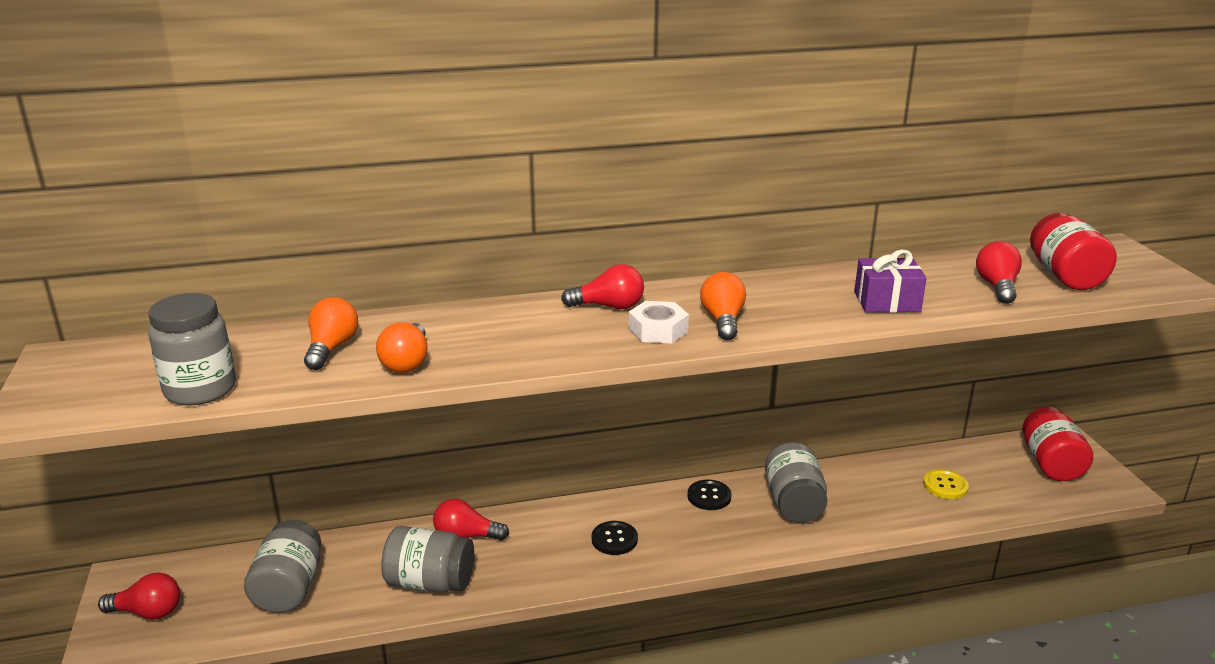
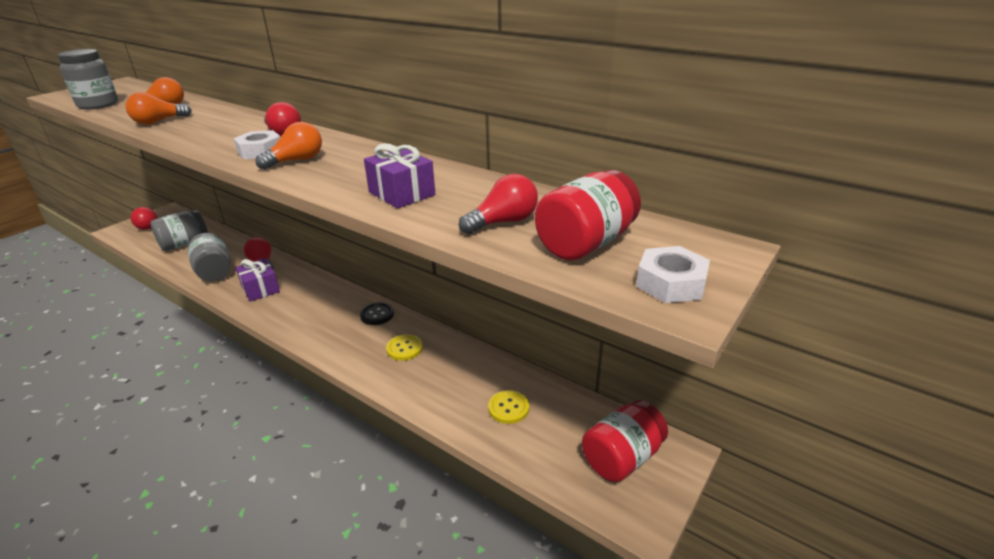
camera: 50 degrees right, 5 degrees up
black button [592,521,638,555] -> none
grey jar [765,442,827,523] -> yellow button [386,334,423,361]
none -> purple gift [235,258,280,302]
none -> white nut [636,246,710,303]

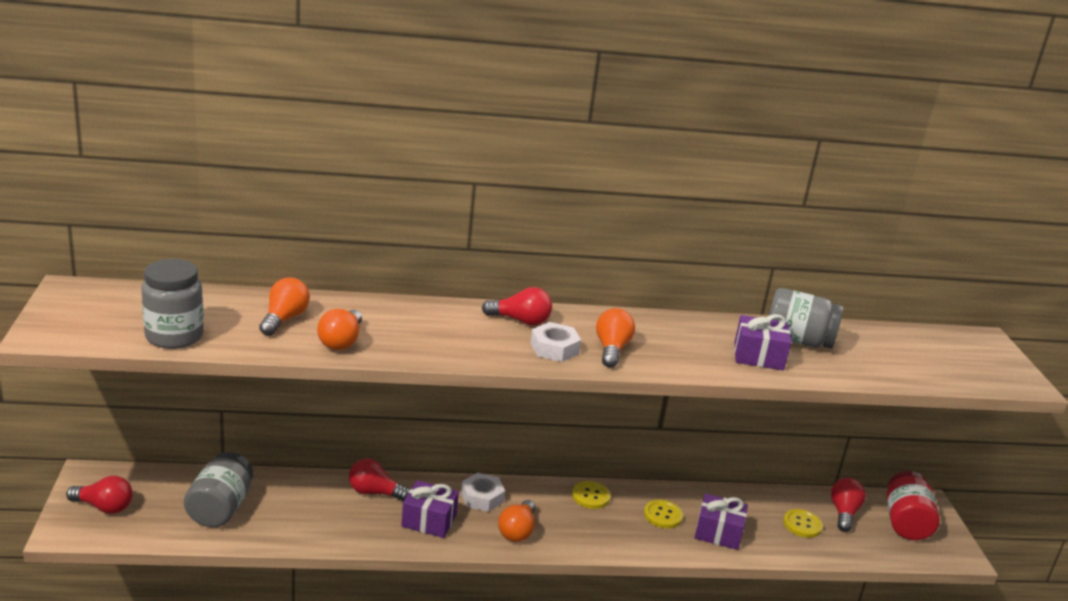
camera: 45 degrees left, 5 degrees down
grey jar [187,233,231,282] -> grey jar moved to [769,288,844,349]
black button [360,302,394,325] -> yellow button [572,481,611,509]
red light bulb [459,174,538,234] -> red light bulb moved to [831,478,866,532]
red jar [535,170,641,261] -> none
white nut [636,246,710,303] -> white nut moved to [461,473,505,512]
none -> orange light bulb [498,500,536,542]
none -> purple gift [695,493,748,550]

